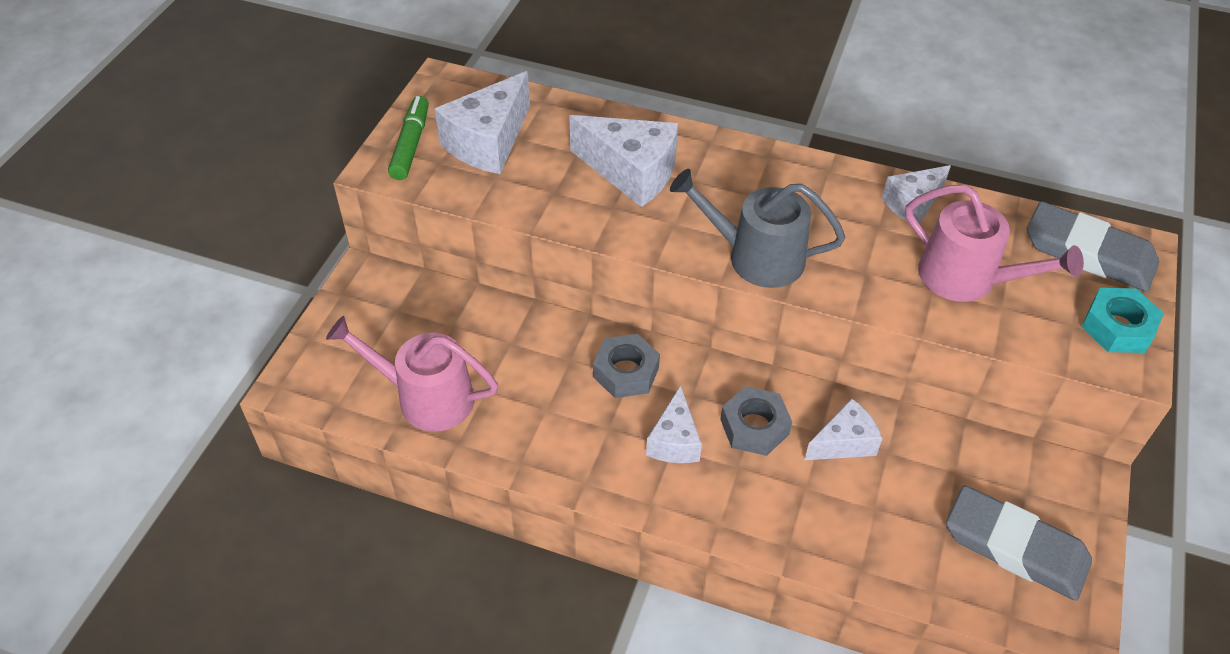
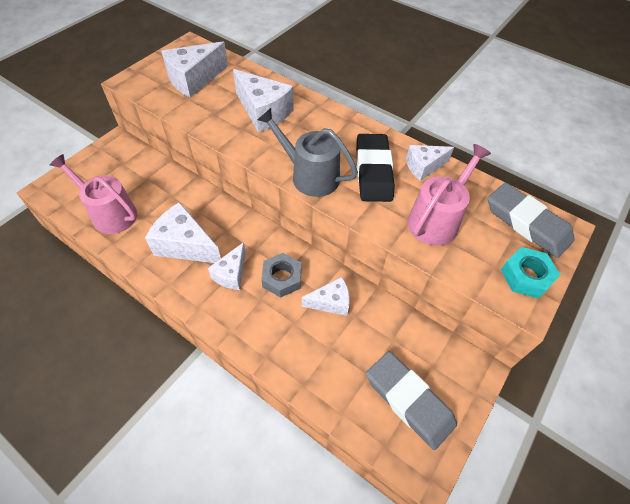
camera: 15 degrees right, 5 degrees up
green marker [388,96,429,180] -> none
grey nut [593,334,660,398] -> none
pink watering can [905,185,1084,302] -> pink watering can turned 105 degrees counterclockwise [407,144,491,246]
none -> white cheese [145,202,221,263]
none -> black eraser [356,134,395,202]

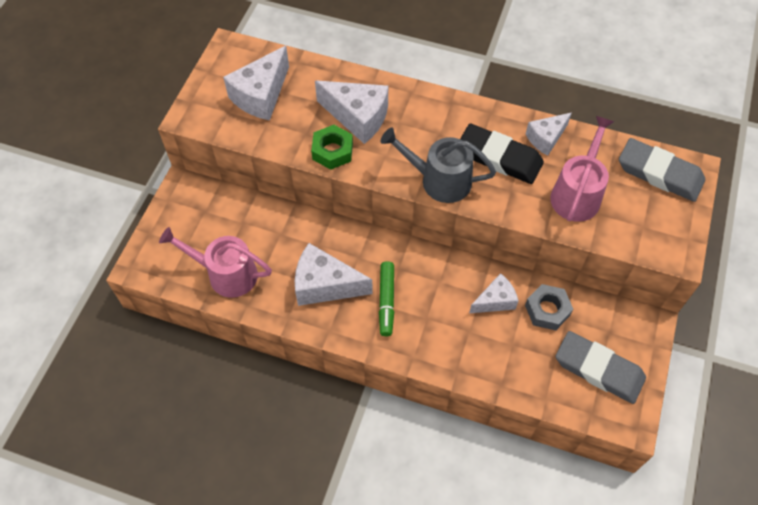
camera: 15 degrees left, 5 degrees up
white cheese [208,242,246,290] -> green marker [379,261,394,336]
grey nut [261,253,301,298] -> grey nut moved to [525,284,573,330]
black eraser [356,134,395,202] -> black eraser turned 45 degrees counterclockwise [460,124,544,184]
turquoise nut [501,247,560,299] -> none
none -> green nut [311,125,353,170]

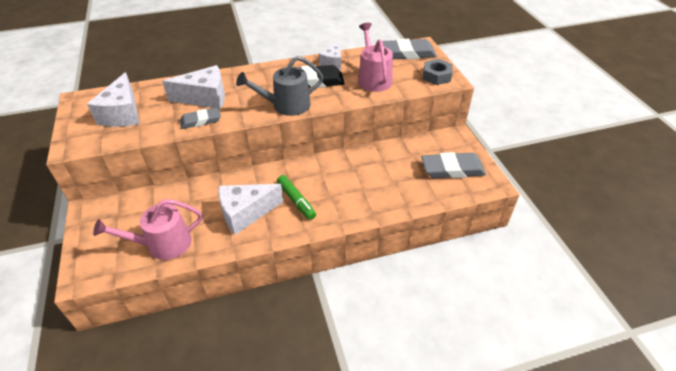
camera: 35 degrees left, 15 degrees down
green nut [311,125,353,170] -> grey eraser [180,108,221,129]
white cheese [469,273,519,313] -> none
grey nut [525,284,573,330] -> grey nut moved to [423,59,453,85]

